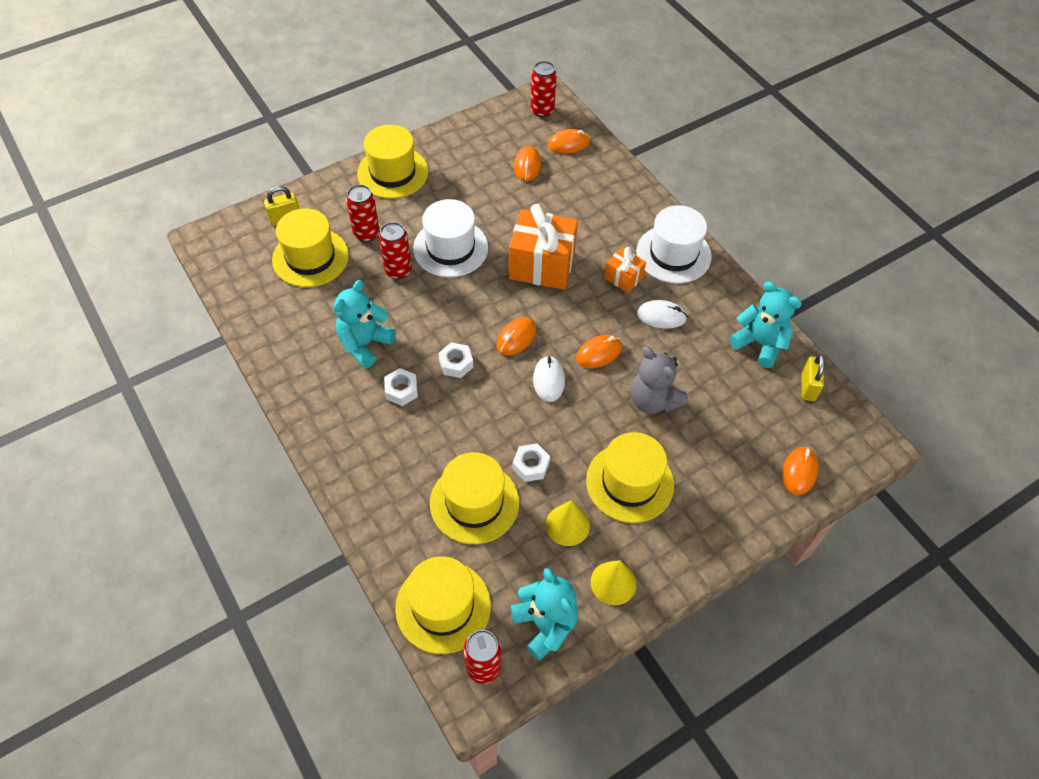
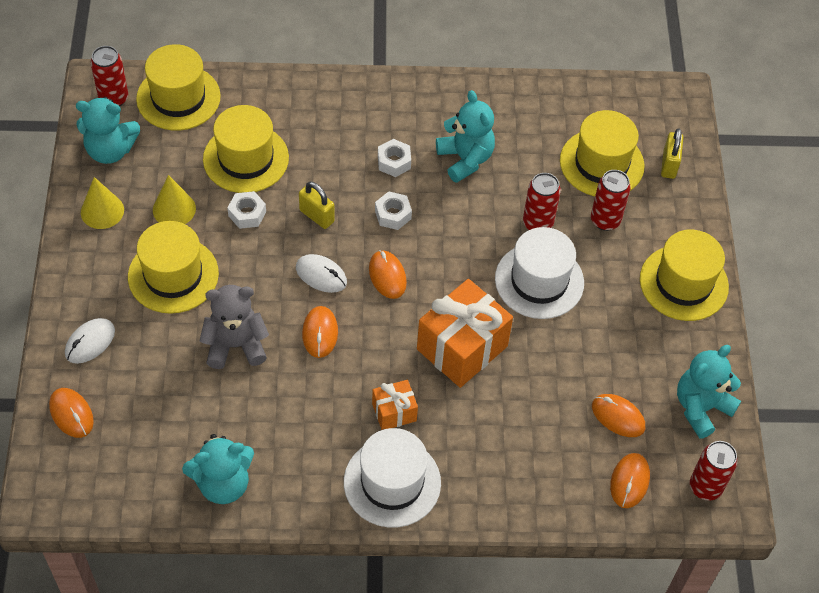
camera: 120 degrees right, 0 degrees up
white mouse [637,300,687,329] -> white mouse moved to [65,318,115,364]
yellow padlock [801,354,825,401] -> yellow padlock moved to [299,182,335,229]
none -> turquoise teddy bear [677,345,741,439]

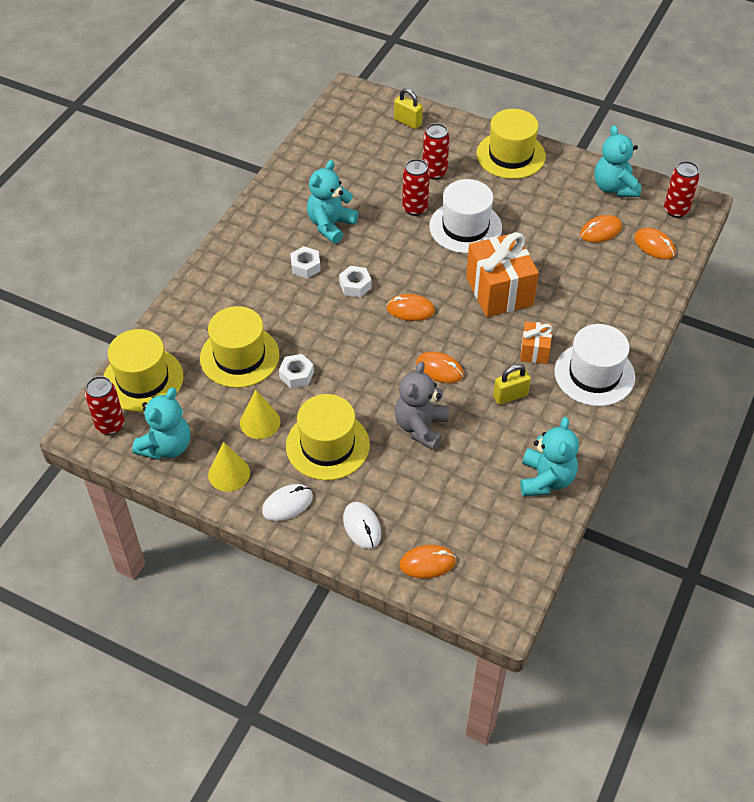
camera: 60 degrees left, 5 degrees down
white mouse [296,254,347,293] -> white mouse moved to [262,484,313,521]
yellow padlock [299,182,335,229] -> yellow padlock moved to [493,364,531,405]
turquoise teddy bear [436,90,495,183] -> turquoise teddy bear turned 60 degrees counterclockwise [307,160,358,243]
yellow hat [560,110,645,196] -> none

